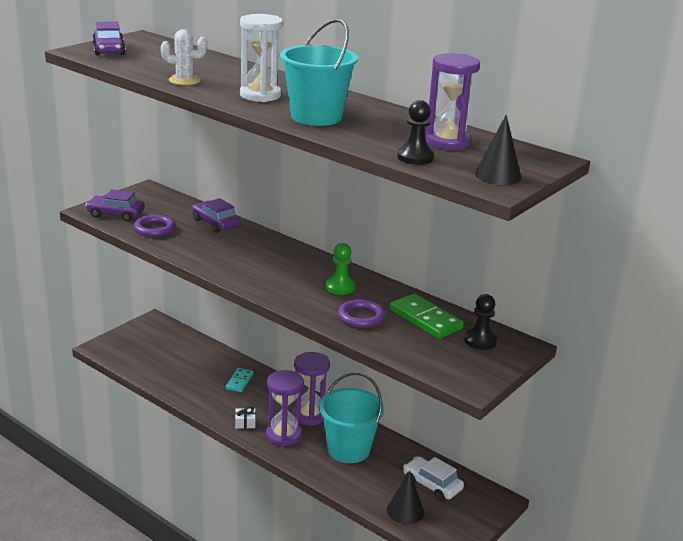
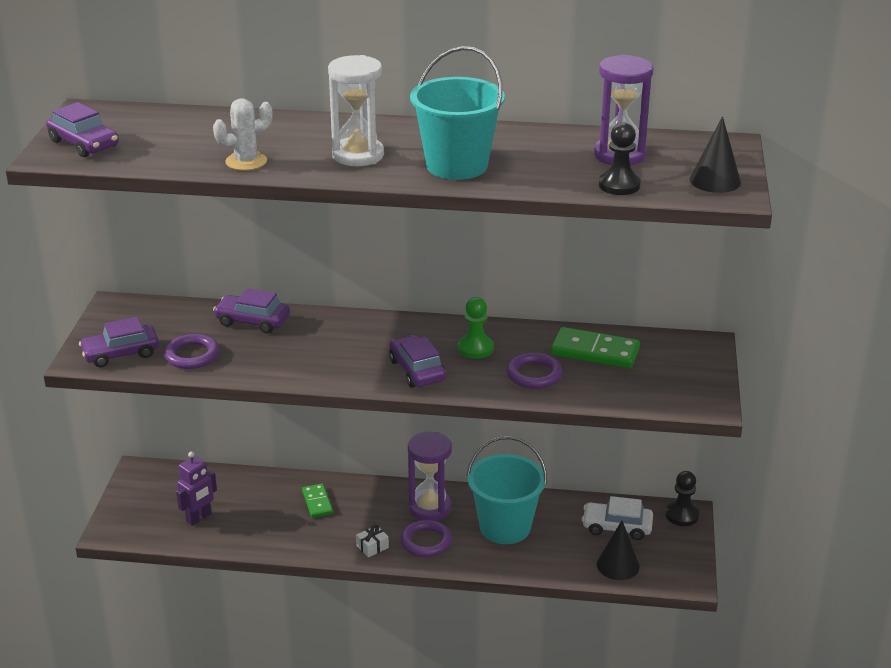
camera: 30 degrees left, 5 degrees up
turquoise domino [226,368,253,392] -> green domino [302,484,333,518]
purple hourglass [266,370,304,447] -> purple ring [401,520,452,557]
black pawn [464,294,497,350] -> black pawn moved to [666,471,699,526]
none -> purple robot [176,452,217,526]
none -> purple car [389,335,446,388]

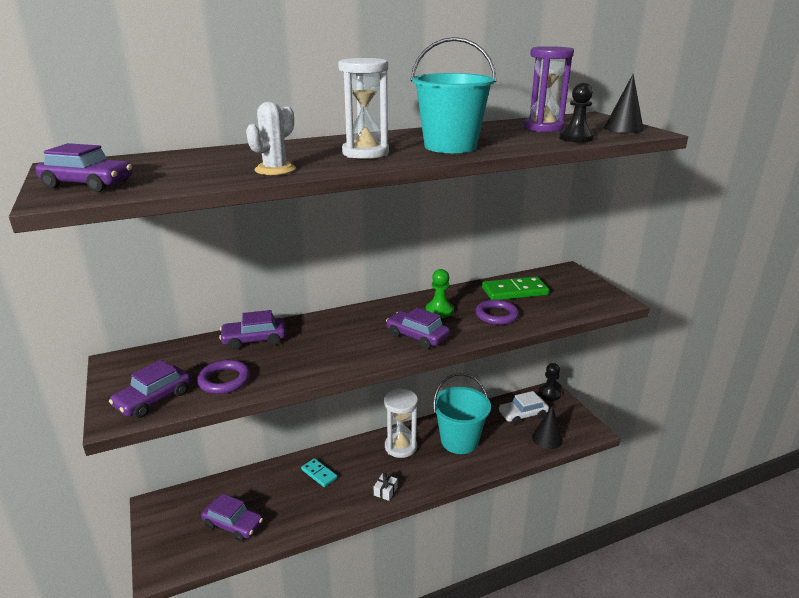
camera: 30 degrees left, 5 degrees down
purple robot [176,452,217,526] -> purple car [201,493,263,542]
green domino [302,484,333,518] -> turquoise domino [301,458,337,487]
purple ring [401,520,452,557] -> none
purple hourglass [408,432,452,521] -> white hourglass [384,388,418,458]

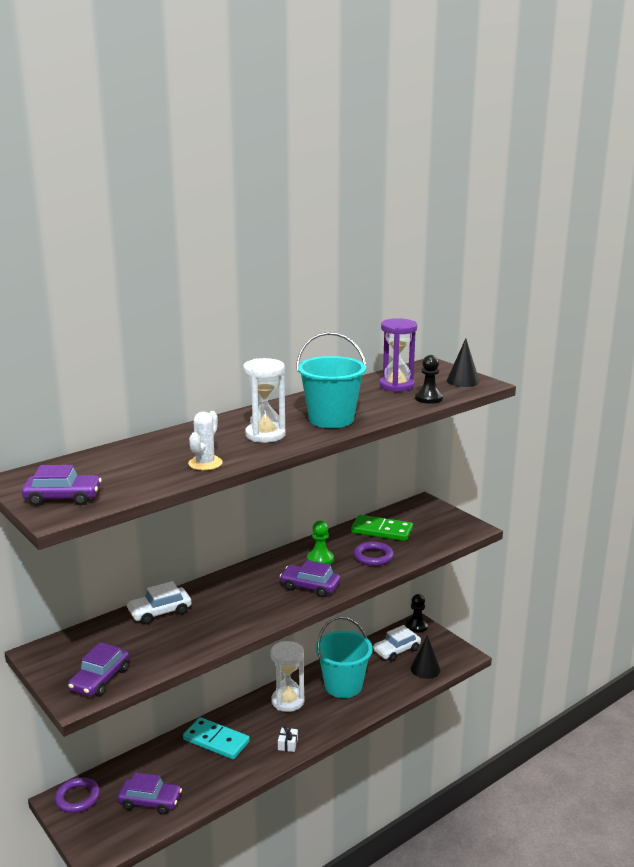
camera: 15 degrees left, 5 degrees down
purple ring [197,360,250,394] -> purple ring moved to [55,777,100,813]
purple car [219,310,286,350] -> white car [127,581,191,624]
turquoise domino [301,458,337,487] -> turquoise domino [183,717,250,759], size x1.68
green domino [482,276,549,300] -> green domino turned 45 degrees clockwise [351,515,413,541]

